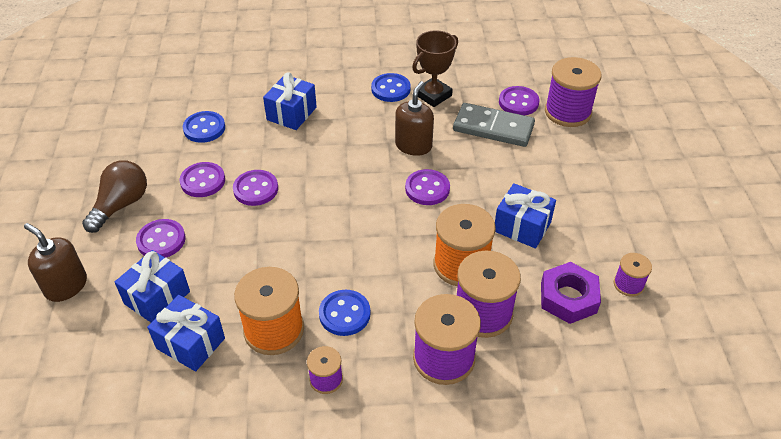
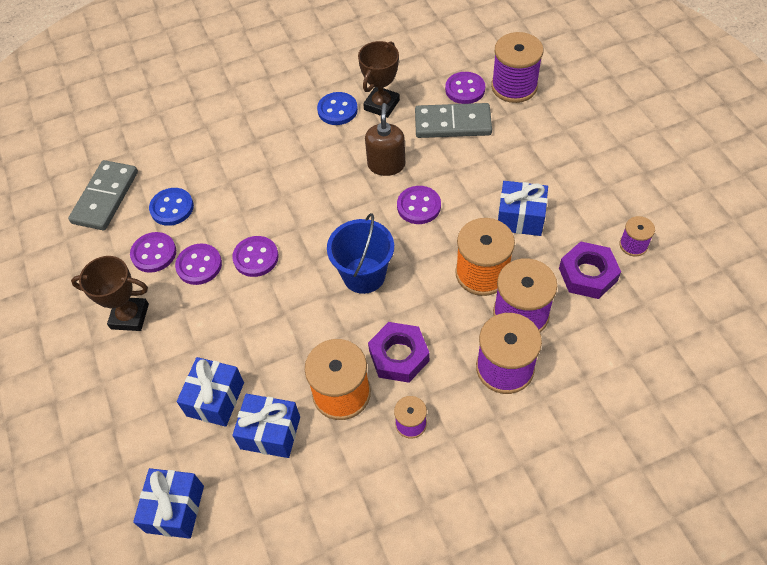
camera: 15 degrees left, 10 degrees up
brown soap dispenser [24,223,87,302] -> none
brown light bulb [82,160,147,233] -> brown trophy [71,256,149,331]
purple button [136,219,185,258] -> purple button moved to [130,232,176,273]
blue gift [263,72,317,130] -> blue gift moved to [133,468,204,539]
blue button [319,290,371,336] -> purple nut [368,322,429,383]
none -> grey domino [68,160,138,230]
none -> blue bucket [327,213,394,294]

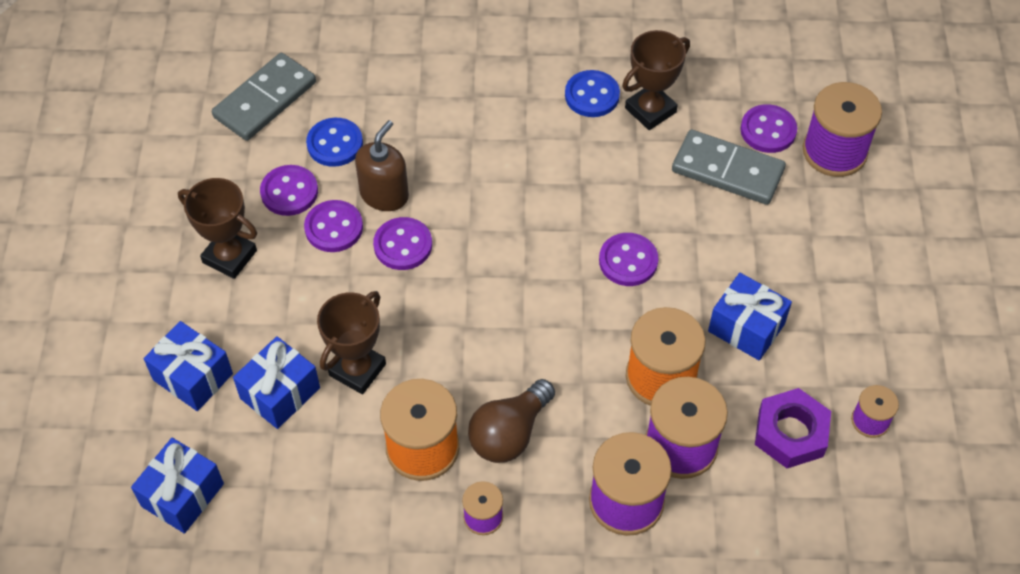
camera: 20 degrees right, 0 degrees up
blue gift [232,394,300,458] -> blue gift moved to [144,321,233,411]
blue bucket [327,213,394,294] -> none
brown soap dispenser [365,103,405,176] -> brown soap dispenser moved to [355,120,409,211]
purple nut [368,322,429,383] -> brown light bulb [468,379,555,463]
none -> brown trophy [317,291,386,394]

